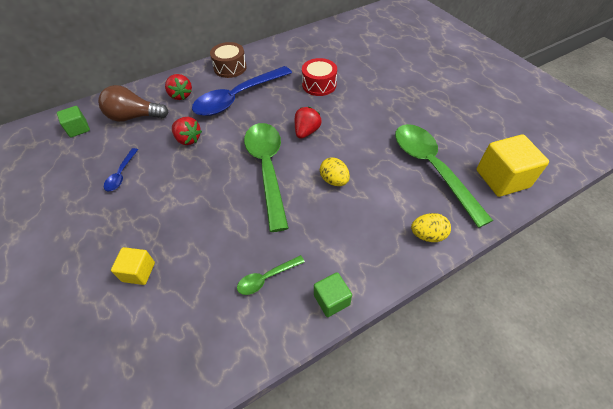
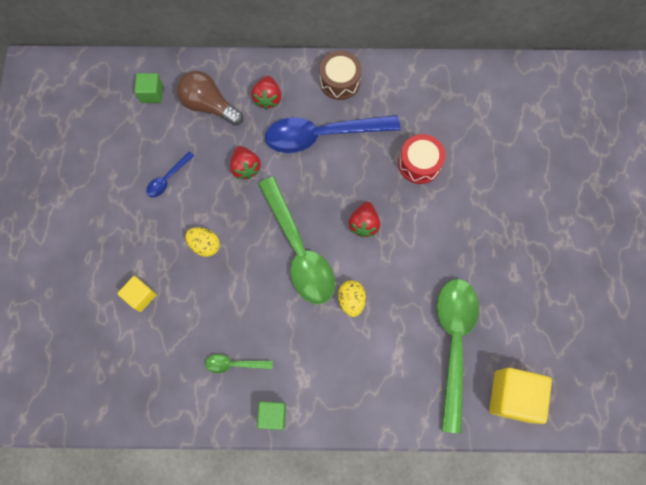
camera: 30 degrees right, 20 degrees up
green spoon [244,123,289,232] -> green spoon turned 135 degrees clockwise [258,177,335,304]
red strawberry [295,107,322,139] -> red strawberry turned 135 degrees clockwise [348,202,380,237]
yellow egg [411,213,451,242] -> yellow egg moved to [185,227,220,257]

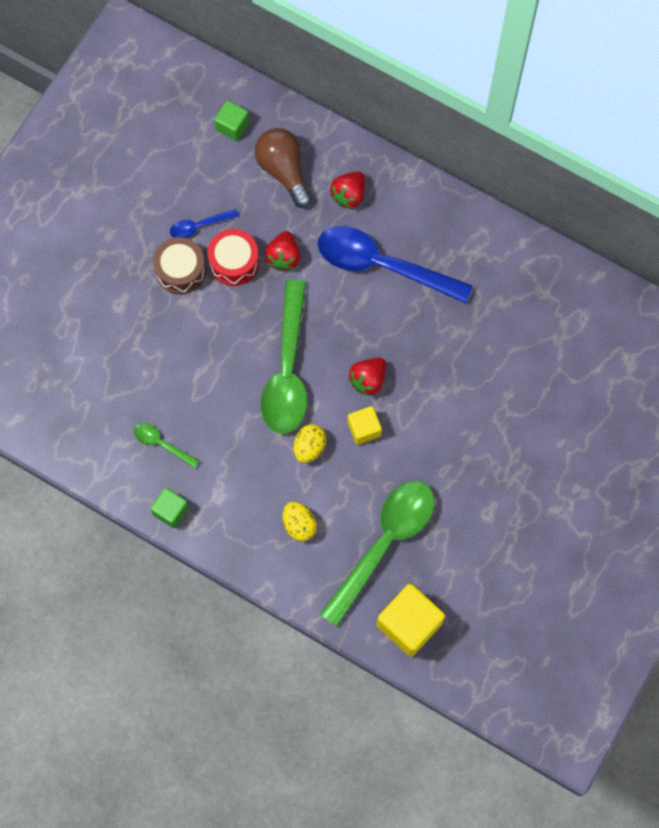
camera: 30 degrees right, 0 degrees up
yellow cube [117,276,156,312] -> yellow cube moved to [348,406,382,445]
yellow egg [185,227,220,257] -> yellow egg moved to [283,502,317,541]
brown drum [320,51,362,100] -> brown drum moved to [153,237,206,294]
red drum [398,134,446,184] -> red drum moved to [207,229,259,286]

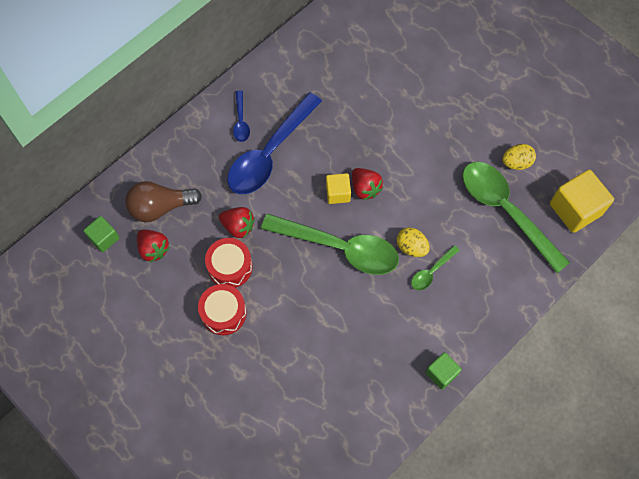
camera: 75 degrees left, 5 degrees down
green spoon [134,423,200,468] -> green spoon moved to [411,245,460,290]
brown drum [153,237,206,294] -> red drum [198,284,247,335]
blue spoon [170,209,239,238] -> blue spoon moved to [233,91,250,142]
yellow egg [283,502,317,541] -> yellow egg moved to [502,144,536,170]
red strawberry [330,171,365,209] -> red strawberry moved to [137,230,170,263]
yellow cube [348,406,382,445] -> yellow cube moved to [326,173,351,204]

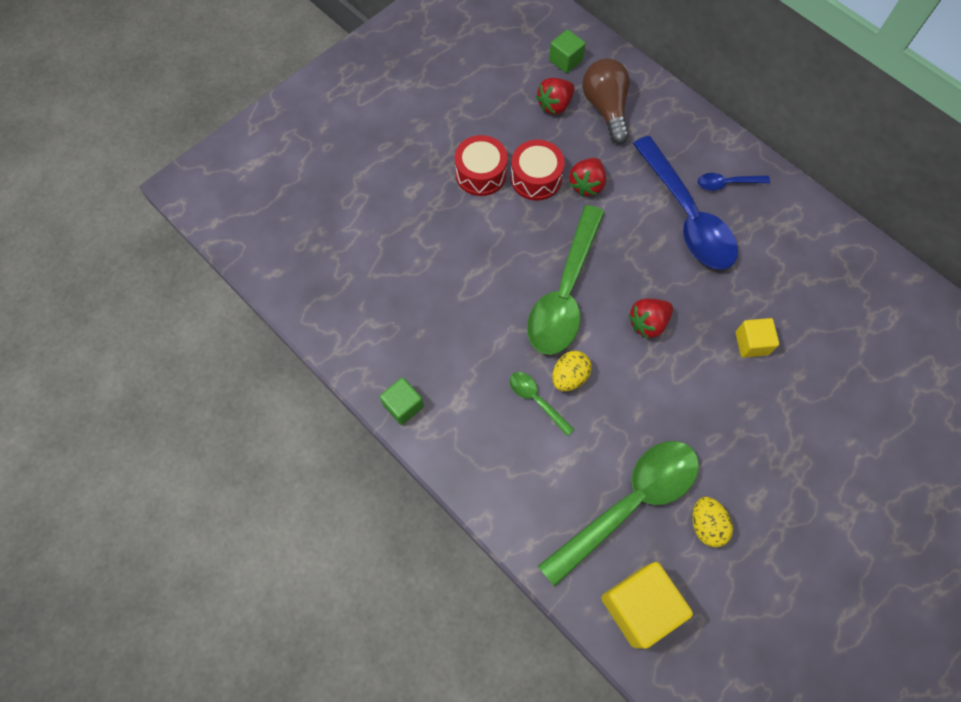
camera: 90 degrees right, 0 degrees up
blue spoon [227,92,322,194] -> blue spoon turned 150 degrees counterclockwise [633,136,738,270]
yellow cube [326,173,351,204] -> yellow cube moved to [735,318,779,358]

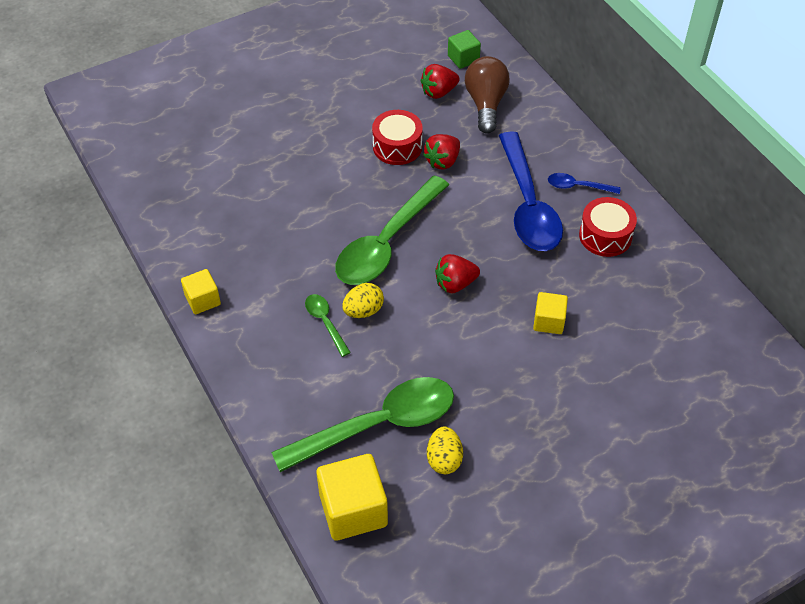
camera: 15 degrees right, 15 degrees down
green cube [380,378,424,425] -> yellow cube [181,269,221,314]
red drum [455,135,508,196] -> red drum moved to [579,197,637,257]

